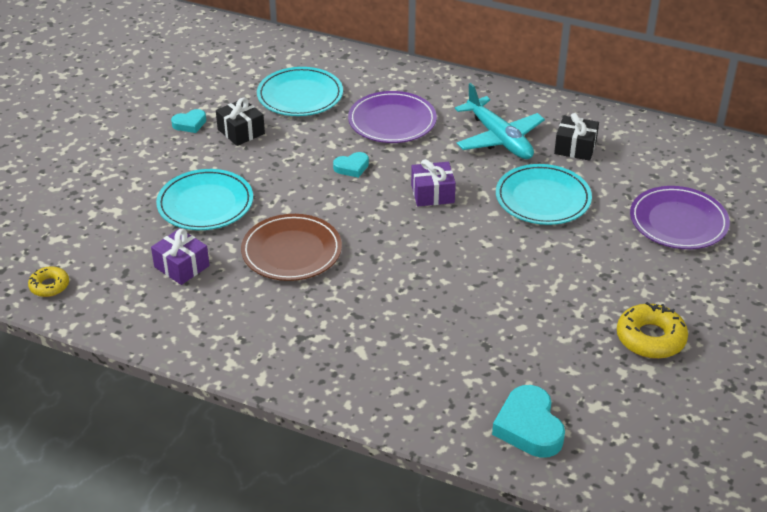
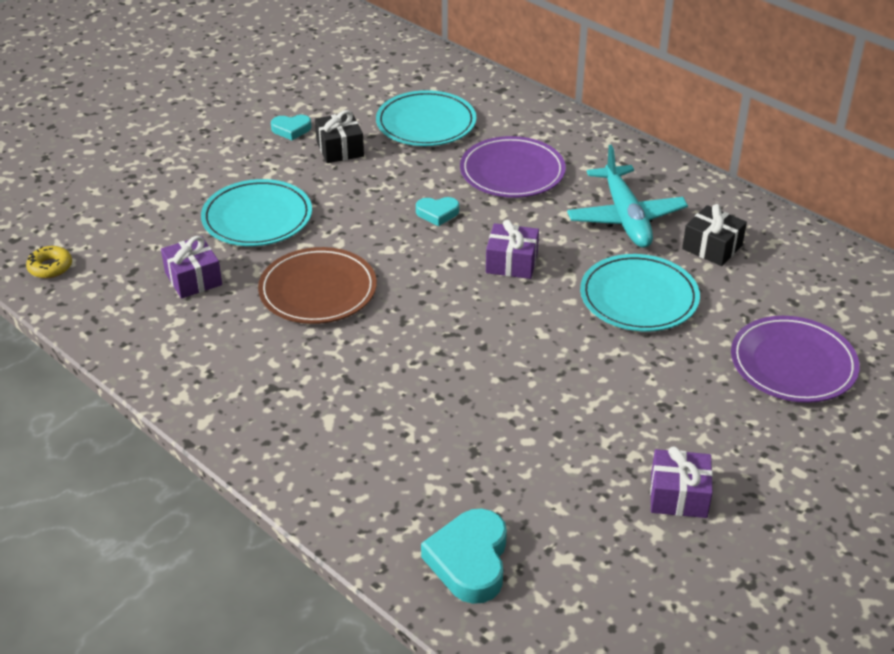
camera: 20 degrees right, 0 degrees up
yellow donut [617,302,688,359] -> purple gift [650,446,713,518]

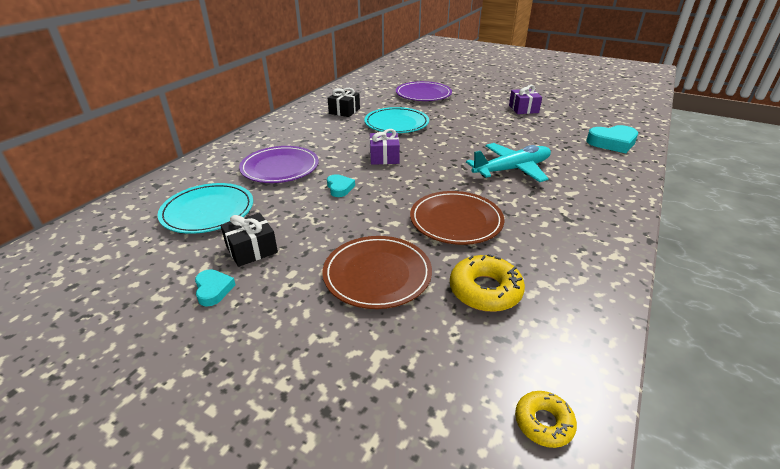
camera: 105 degrees left, 5 degrees down
purple gift [161,236,222,298] -> yellow donut [450,254,525,312]
turquoise plate [201,179,312,246] -> brown plate [322,236,432,309]
turquoise plane [567,145,688,248] -> turquoise plane moved to [466,143,551,182]

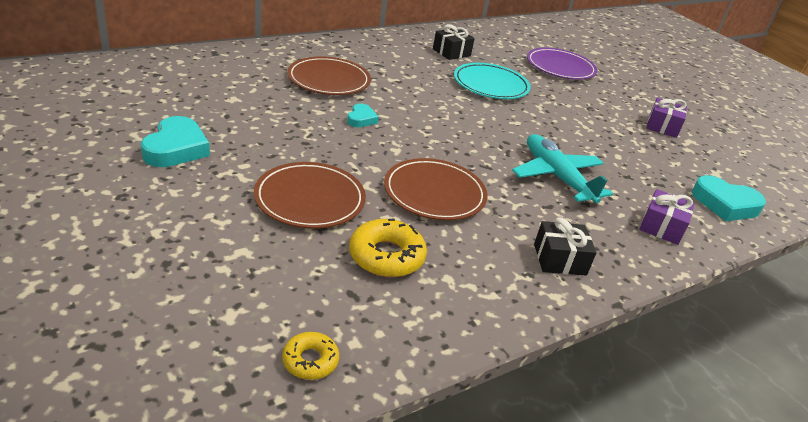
camera: 25 degrees right, 0 degrees up
turquoise plate [157,183,253,234] -> none
turquoise heart [195,269,236,306] -> turquoise heart [141,116,210,167], size x1.77
black gift [221,213,278,267] -> black gift moved to [534,217,597,276]
purple plate [239,146,319,183] -> brown plate [287,56,371,95]
purple gift [370,129,400,165] -> purple gift moved to [640,189,695,245]
turquoise plane [466,143,551,182] -> turquoise plane turned 120 degrees counterclockwise [512,134,613,203]

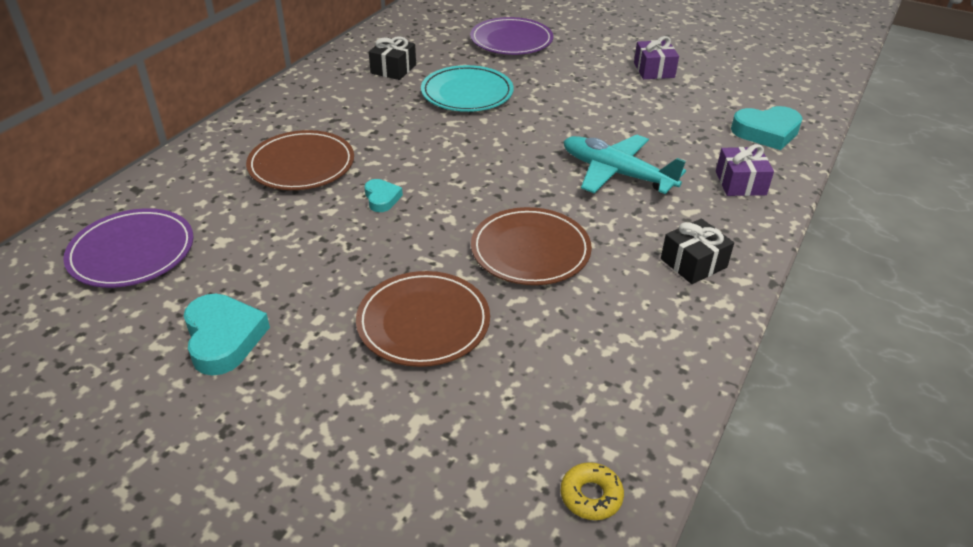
camera: 25 degrees left, 5 degrees up
yellow donut [349,218,427,277] -> none
none -> purple plate [63,208,194,288]

